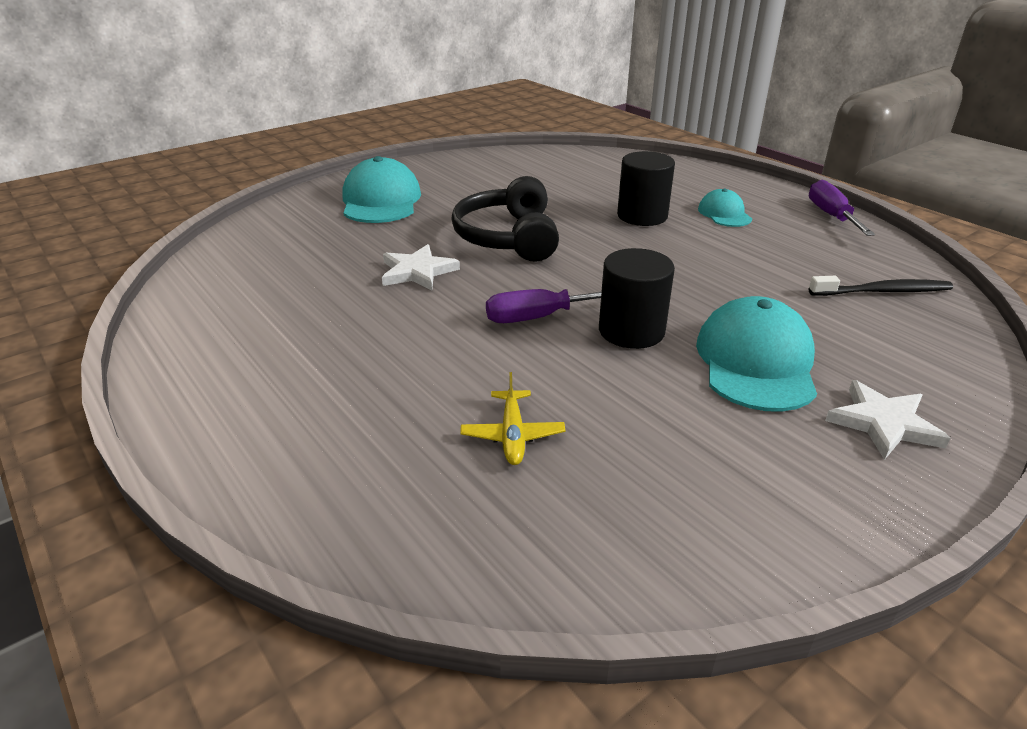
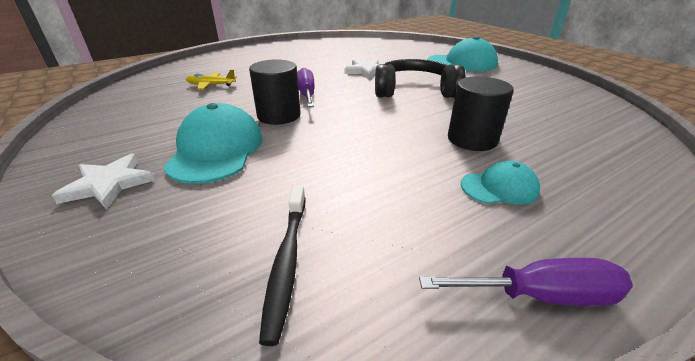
camera: 95 degrees right, 0 degrees up
turquoise cap [696,296,817,412] -> turquoise cap turned 105 degrees counterclockwise [163,103,263,184]

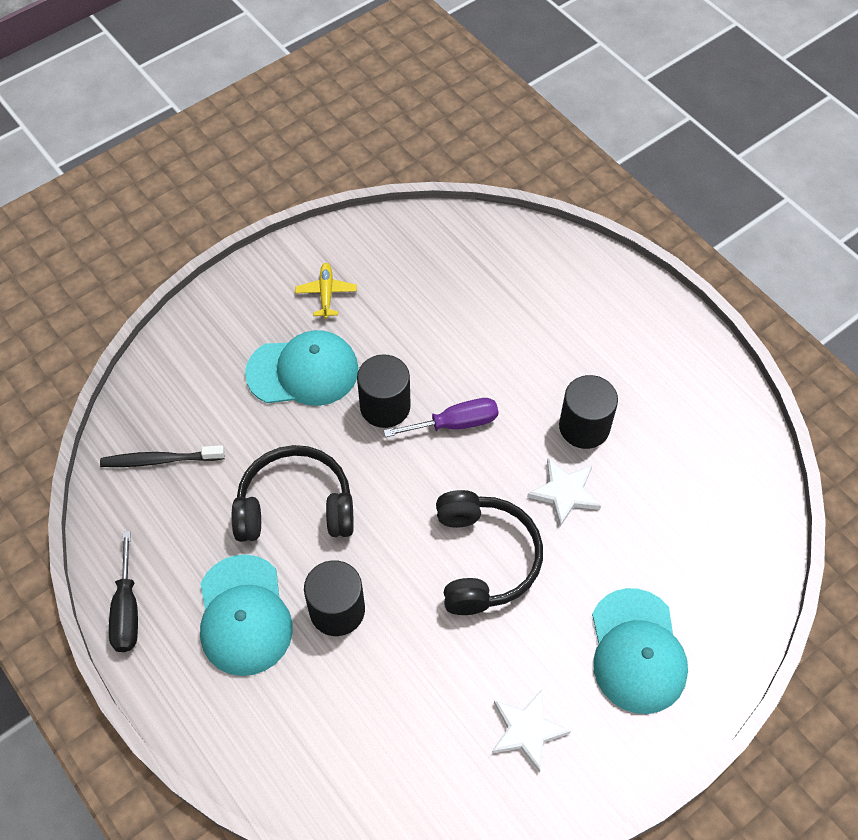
camera: 85 degrees right, 25 degrees up
white star [52,154,155,209] -> white star moved to [492,689,571,773]
yellow plane [186,70,237,89] -> yellow plane moved to [295,263,357,319]
purple screwdriver [419,258,633,306] -> black screwdriver [109,531,138,652]
turquoise cap [461,161,540,205] -> turquoise cap [200,554,293,676], size x1.80
none -> black headphones [232,445,354,542]
none -> black cylinder [559,375,618,449]

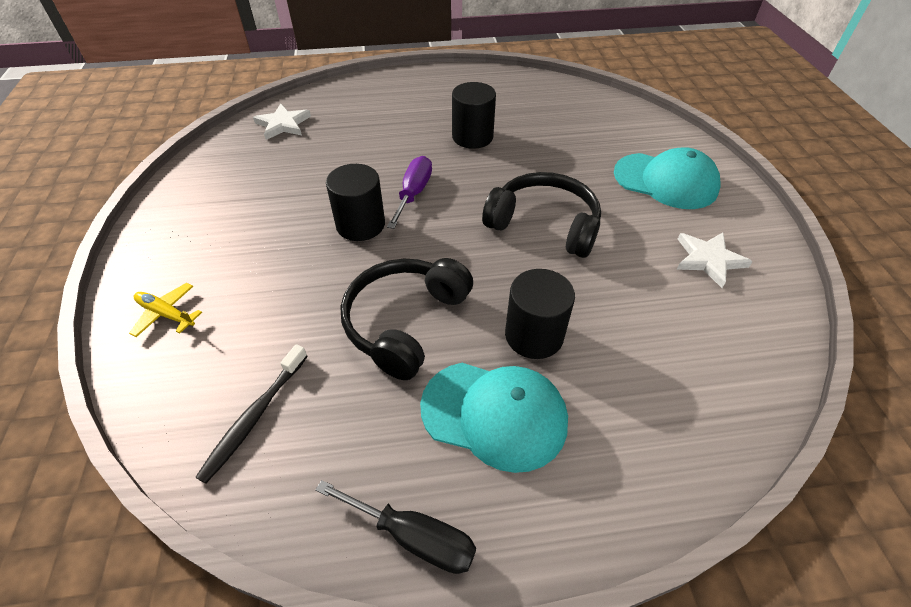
camera: 60 degrees left, 10 degrees down
turquoise cap [245,330,359,406] -> none
yellow plane [295,263,357,319] -> yellow plane moved to [129,283,202,337]
white star [527,459,601,527] -> white star moved to [253,103,311,140]

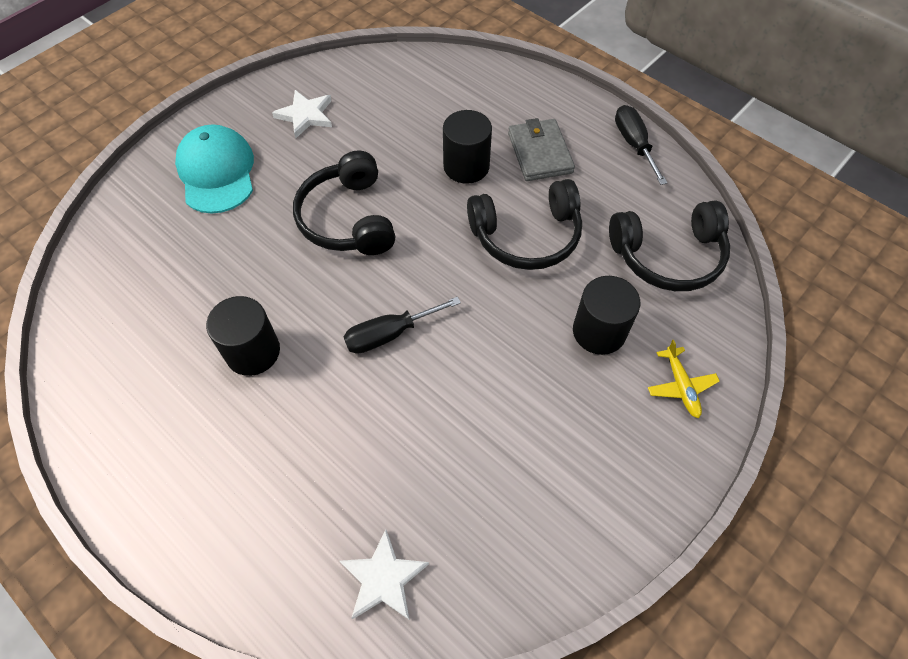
camera: 130 degrees left, 10 degrees up
black toothbrush [195,344,308,484] -> black headphones [609,200,730,291]
black cylinder [326,164,385,241] -> black cylinder moved to [573,276,640,355]
purple screwdriver [387,156,432,229] -> black screwdriver [343,297,461,354]
turquoise cap [420,363,568,473] -> grey wallet [508,118,575,181]

